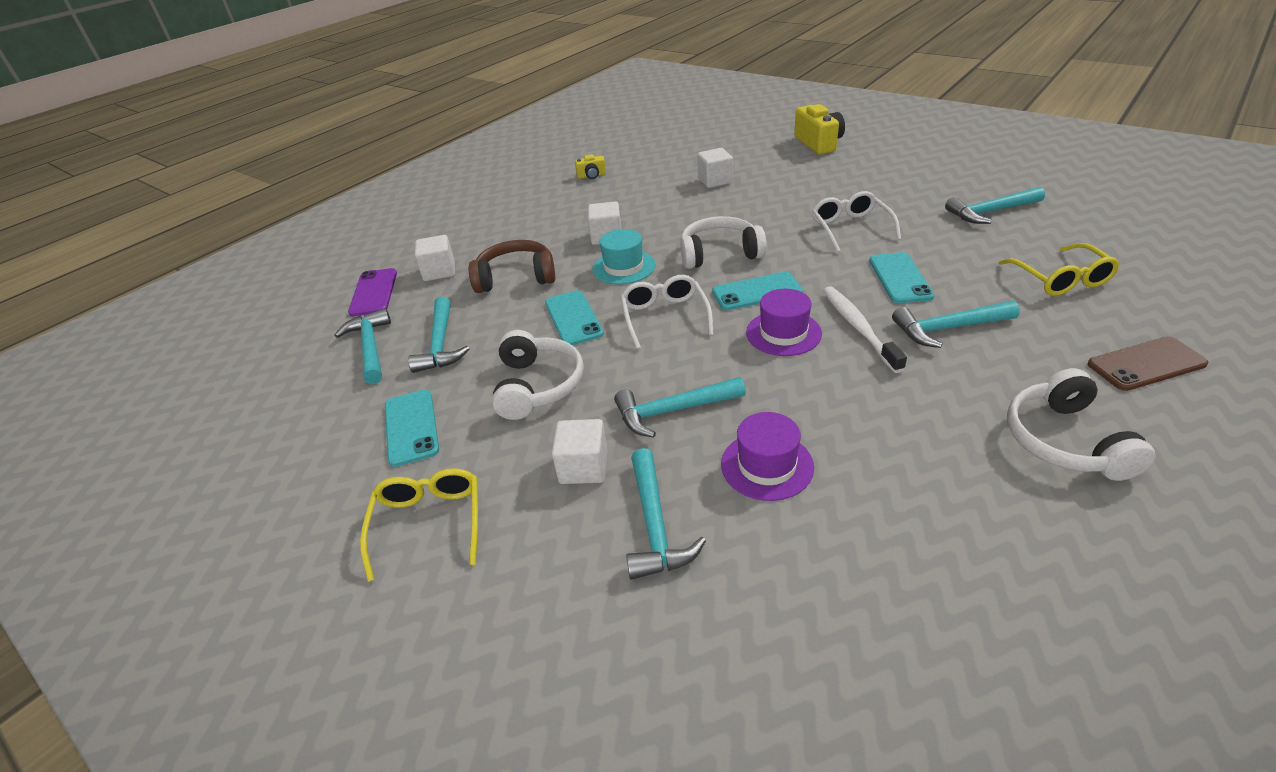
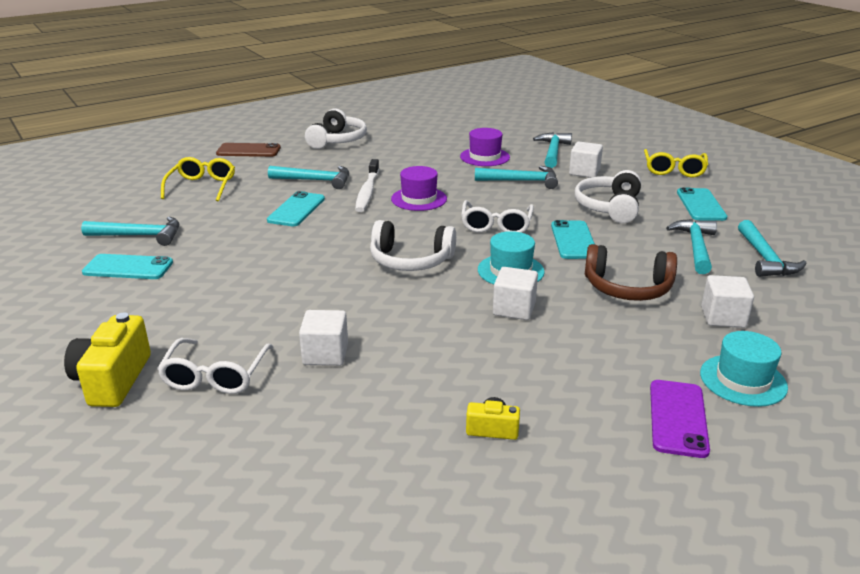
camera: 165 degrees left, 10 degrees down
purple phone [348,268,397,316] -> purple phone moved to [650,380,710,458]
turquoise phone [712,272,803,310] -> turquoise phone moved to [82,254,173,279]
white glasses [812,191,901,252] -> white glasses moved to [157,338,273,394]
none -> turquoise hat [700,331,788,407]

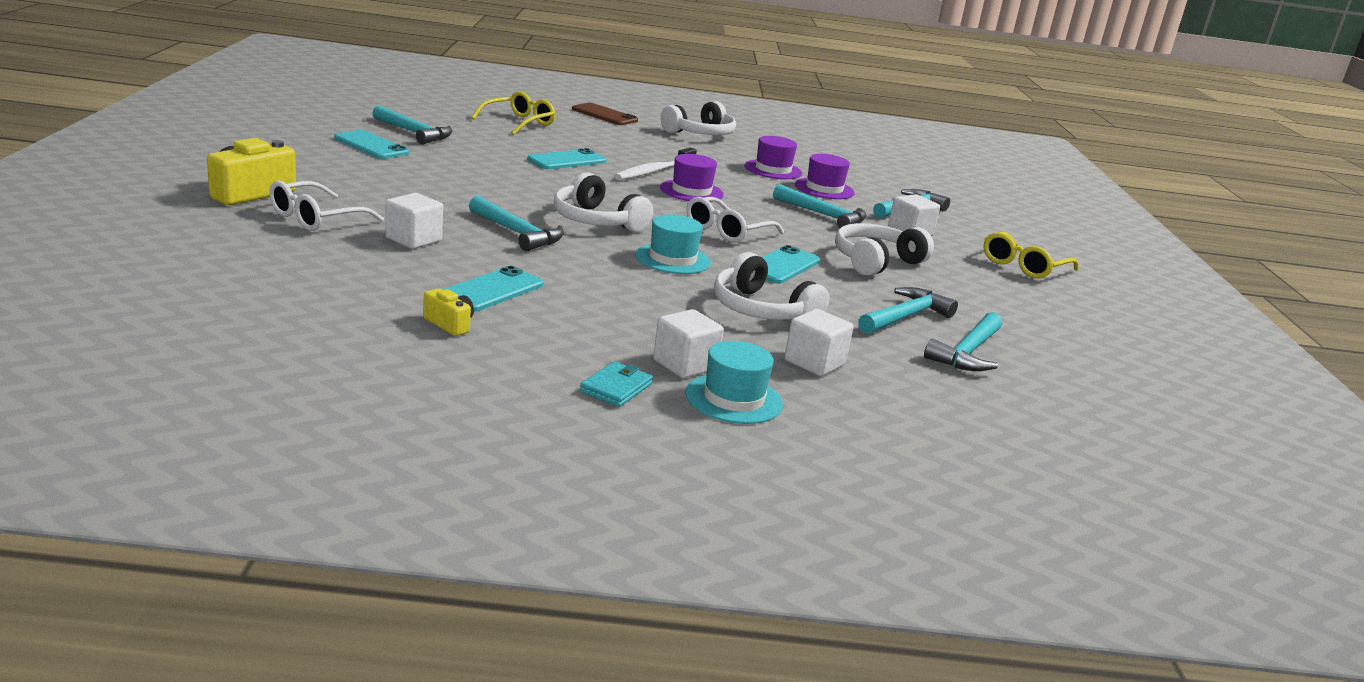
camera: 30 degrees right, 5 degrees down
turquoise hammer [268,166,349,189] -> turquoise hammer moved to [469,196,564,251]
white cube [493,267,538,320] -> white cube moved to [653,309,724,378]
brown headphones [585,244,677,301] -> white headphones [714,252,830,320]
purple phone [650,380,710,458] -> turquoise wallet [580,362,653,407]
turquoise phone [677,187,727,221] -> turquoise phone moved to [442,266,543,312]
none -> purple hat [744,136,802,179]

